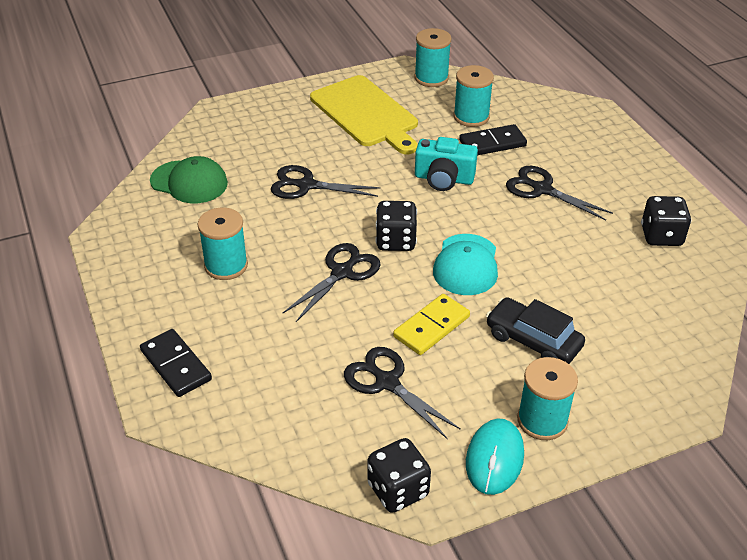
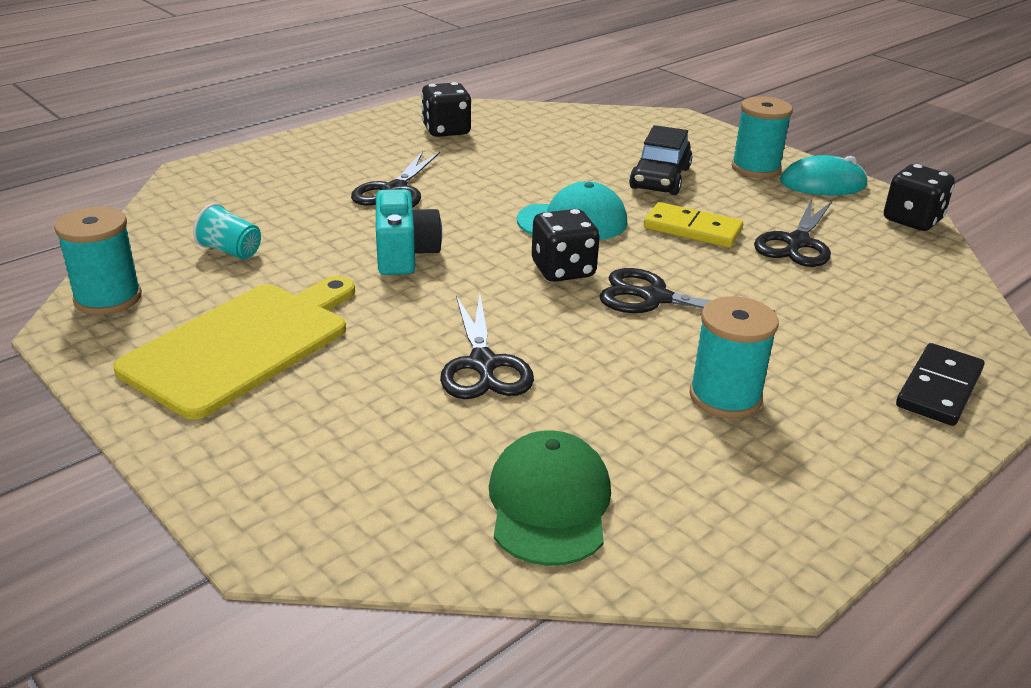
camera: 110 degrees left, 10 degrees down
turquoise spool [453,65,494,127] -> turquoise cup [193,203,261,259]
black domino [459,124,527,155] -> none

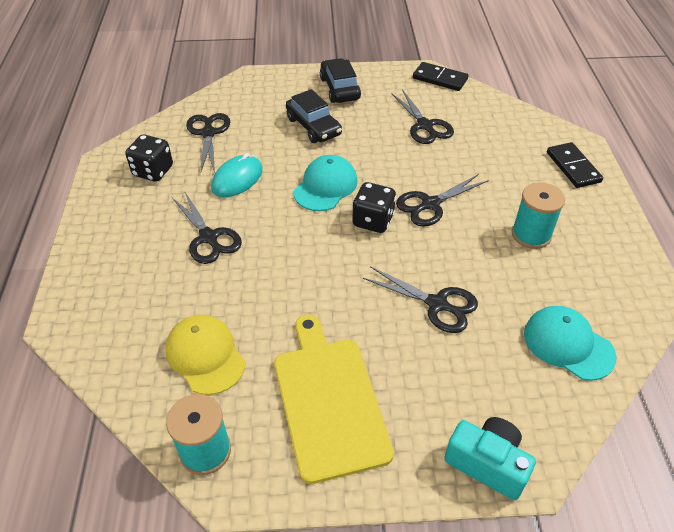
camera: 50 degrees left, 15 degrees up
turquoise cup [193,203,261,259] -> yellow cap [165,315,246,395]
turquoise camera [376,189,442,275] -> turquoise camera moved to [444,417,536,500]
green cap [489,430,611,566] -> turquoise cap [524,306,616,381]
yellow domino [643,202,743,248] -> none
turquoise spool [732,96,793,178] -> black car [320,58,361,103]
turquoise mouse [780,155,868,195] -> turquoise mouse moved to [211,153,263,197]
black dice [884,164,955,231] -> black domino [413,62,469,91]
none -> black scissors [186,113,230,173]

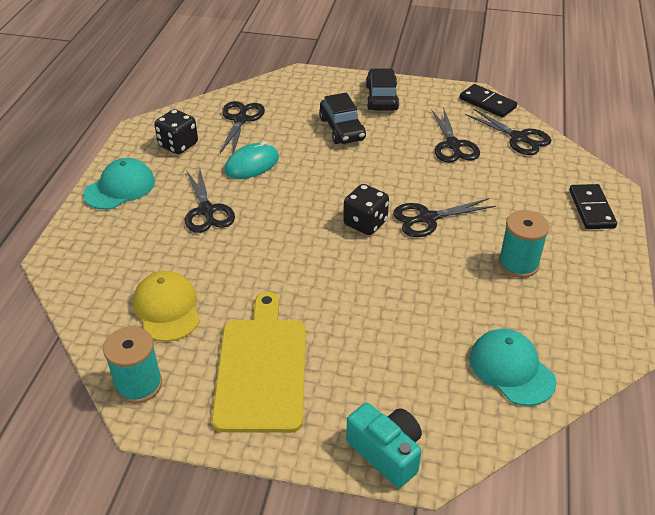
camera: 15 degrees right, 5 degrees down
turquoise cap [293,155,358,211] -> turquoise cap moved to [83,158,155,210]
black scissors [363,266,478,333] -> black scissors moved to [465,108,552,155]

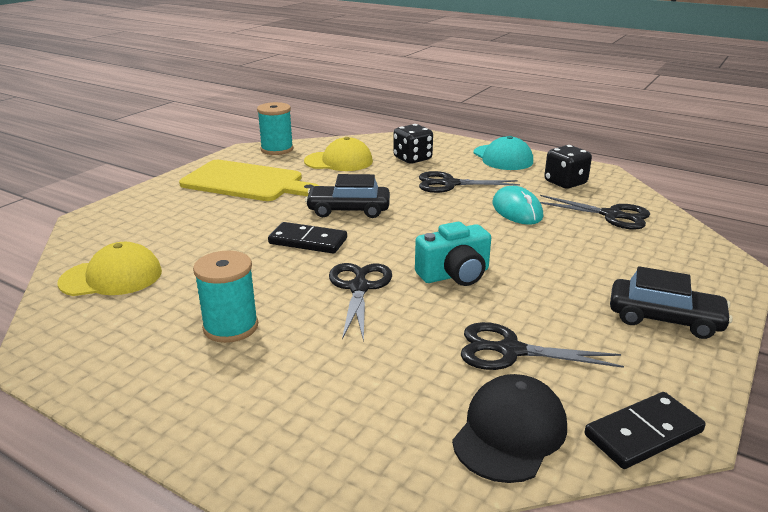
camera: 110 degrees right, 15 degrees down
black car [319,92,366,144] -> black car moved to [305,174,390,218]
black dice [343,184,389,235] -> black dice moved to [393,124,433,163]
turquoise camera [346,403,422,488] -> turquoise camera moved to [415,222,491,286]
black scissors [465,108,552,155] -> black cap [452,374,567,483]
turquoise cap [470,329,556,406] -> yellow cap [57,242,162,296]
black domino [569,184,617,229] -> black domino moved to [268,222,347,254]

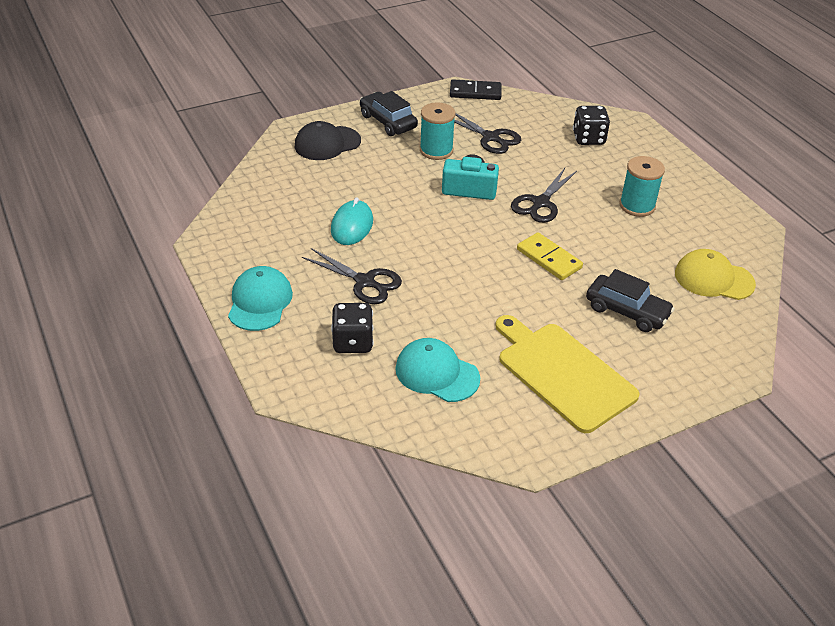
camera: 150 degrees left, 15 degrees up
turquoise spool [257,102,294,155] -> turquoise spool moved to [420,102,456,160]
black domino [268,222,347,254] -> yellow domino [517,232,583,280]
yellow cap [304,137,373,171] -> turquoise cap [395,338,480,402]
black car [305,174,390,218] -> black car moved to [586,269,675,332]
black cap [452,374,567,483] -> black cap moved to [295,121,361,160]
black scissors [540,195,650,230] -> none
black dice [544,145,592,189] -> black dice moved to [573,106,610,145]

